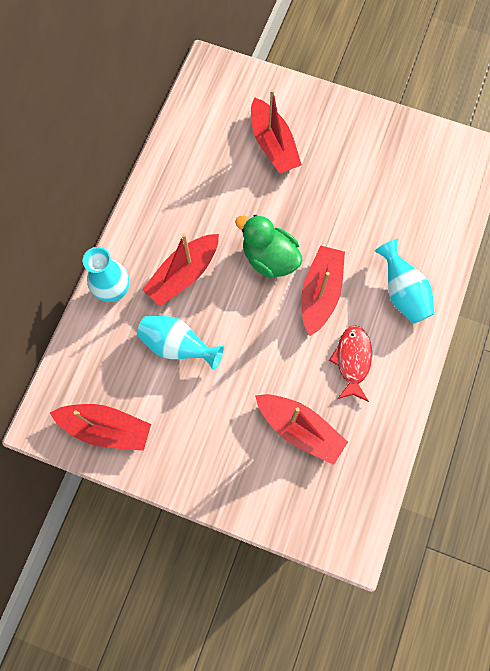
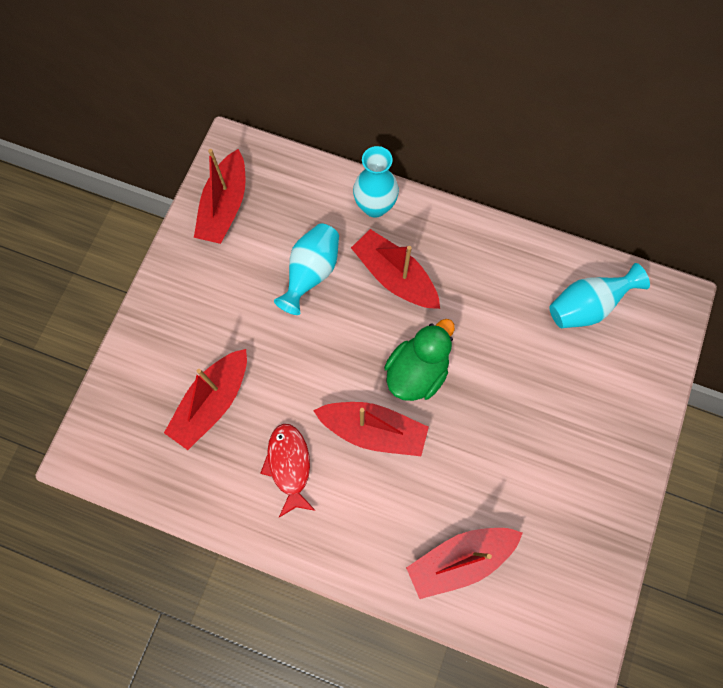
camera: 90 degrees right, 0 degrees up
red boat [251,89,302,174] -> red boat moved to [406,528,523,599]
red fish [329,325,372,402] -> red fish turned 105 degrees counterclockwise [260,424,316,517]
turquoise vase [375,239,435,324] -> turquoise vase moved to [549,263,650,328]

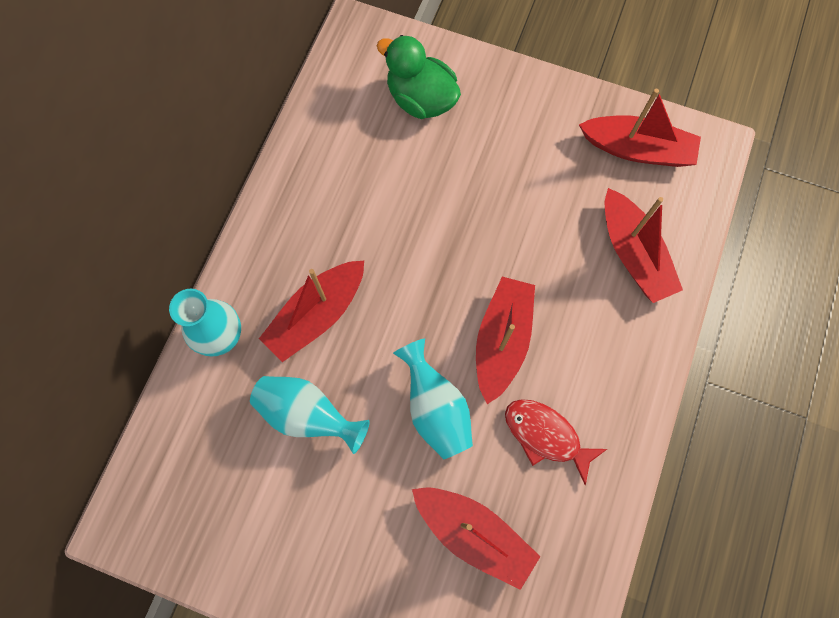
camera: 90 degrees left, 0 degrees up
red boat [194,149,246,244] -> red boat moved to [579,89,701,167]
red fish [260,424,316,517] -> red fish turned 45 degrees clockwise [505,399,607,485]
green duck [384,319,455,401] -> green duck moved to [377,35,461,119]
turquoise vase [549,263,650,328] -> turquoise vase moved to [393,338,473,459]

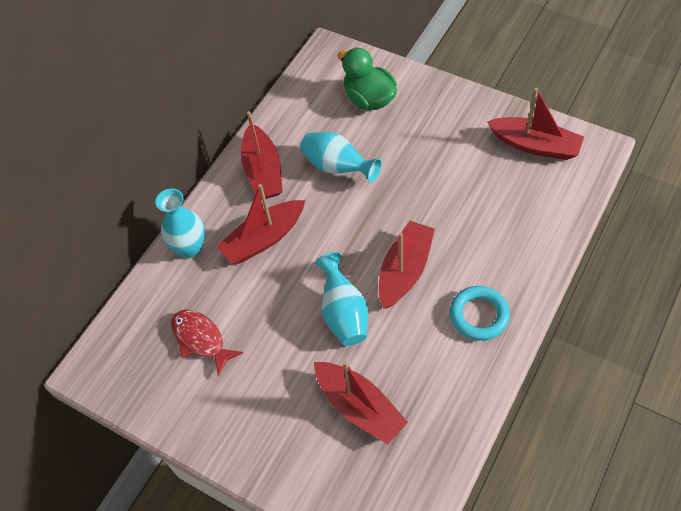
camera: 15 degrees right, 15 degrees down
turquoise vase [250,376,370,454] -> turquoise vase moved to [300,132,382,183]
red fish [505,399,607,485] -> red fish moved to [171,310,243,377]
red boat [605,188,683,303] -> red boat moved to [241,111,283,199]
none -> turquoise ring [450,286,510,341]

